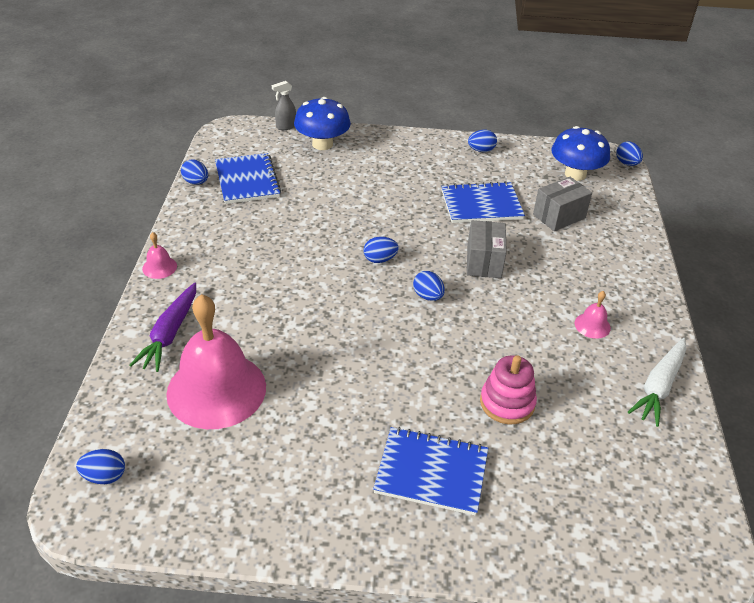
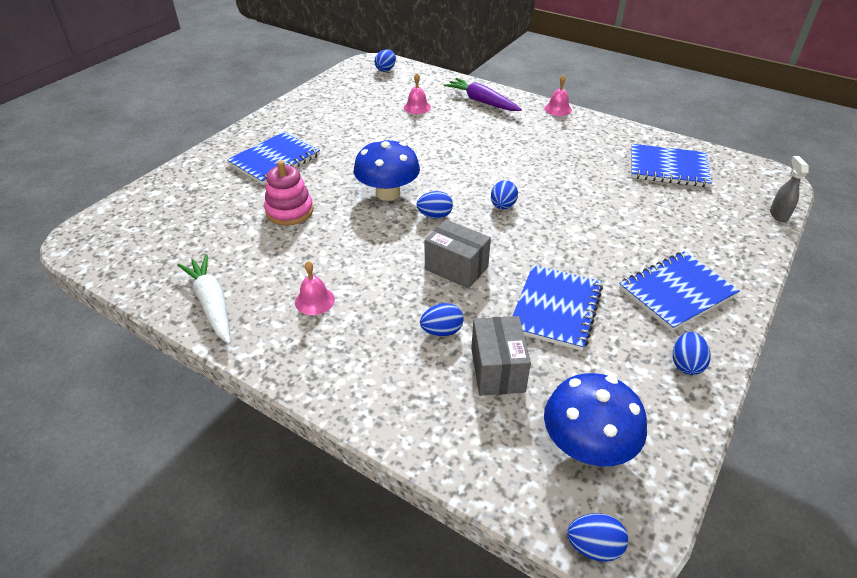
camera: 120 degrees right, 0 degrees up
pink bell [166,294,266,429] -> pink bell [404,73,431,114], size x0.40
blue egg [181,159,208,184] -> blue egg moved to [420,303,464,337]
blue mushroom [294,97,351,150] -> blue mushroom moved to [354,139,420,201]
none -> blue notebook [619,251,740,331]

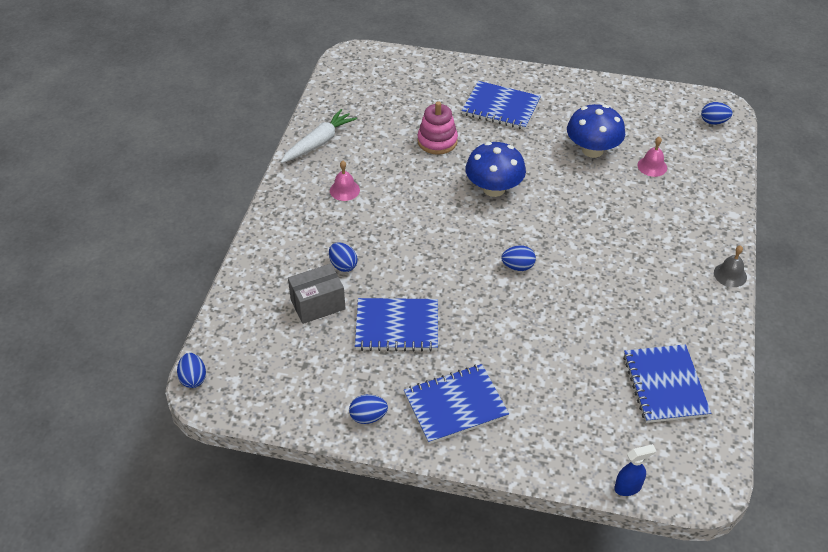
camera: 70 degrees right, 5 degrees up
blue egg [416,191,453,219] -> none
grey box [425,220,491,289] -> none
purple carrot [444,78,522,111] -> none
pink bell [544,74,572,116] -> grey bell [714,245,747,287]
blue mushroom [544,373,647,466] -> blue mushroom moved to [567,104,625,158]
blue notebook [619,251,740,331] -> blue notebook turned 60 degrees counterclockwise [404,364,509,444]
grey spray bottle [770,156,809,222] -> blue spray bottle [614,444,656,496]

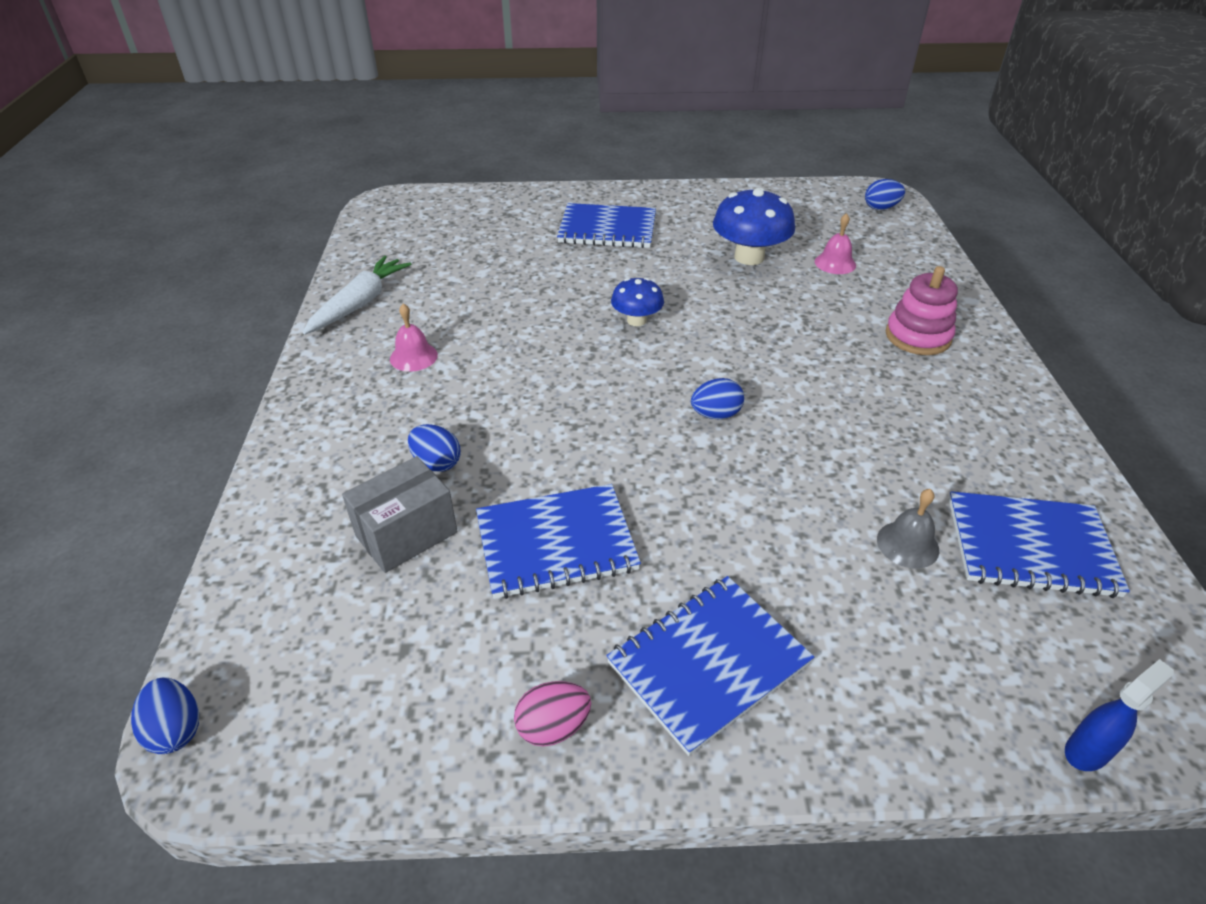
camera: 15 degrees left, 5 degrees down
blue egg [349,395,388,424] -> pink egg [514,681,591,746]
pink stacking toy [417,101,458,155] -> pink stacking toy moved to [886,266,958,355]
blue mushroom [465,142,526,197] -> blue mushroom [611,278,664,326], size x0.59
blue notebook [623,344,711,423] -> blue notebook turned 60 degrees counterclockwise [949,491,1130,598]
grey bell [714,245,747,287] -> grey bell moved to [877,489,939,569]

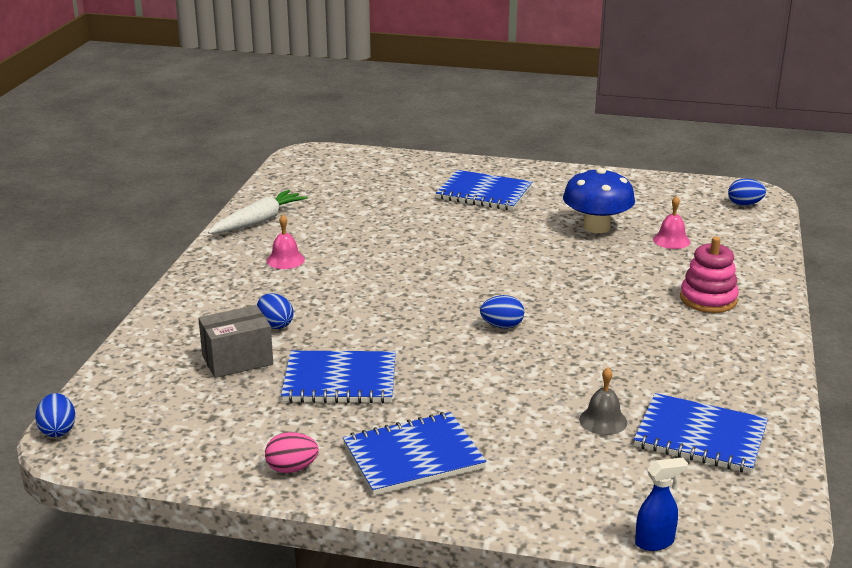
camera: 15 degrees right, 15 degrees down
blue mushroom [611,278,664,326] -> none

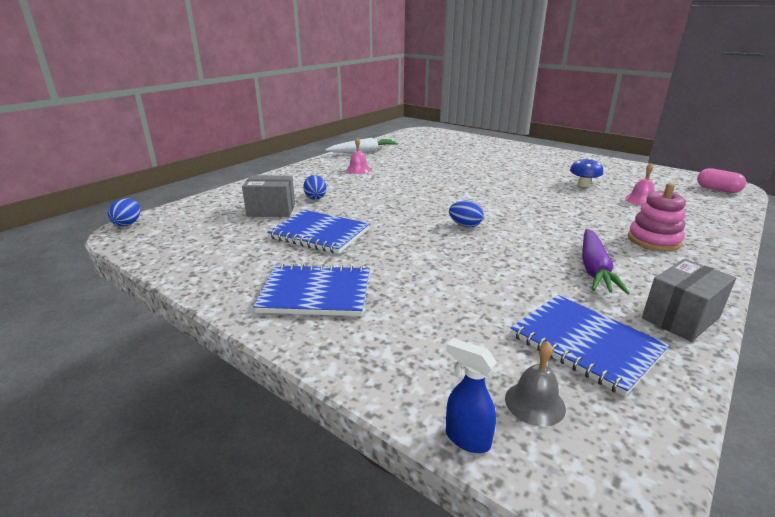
camera: 25 degrees right, 0 degrees up
pink egg [265,432,319,473] -> none
blue notebook [436,170,532,210] -> none
blue mushroom [563,168,635,233] -> blue mushroom [570,157,603,187], size x0.59
grey bell [579,367,627,435] -> grey bell moved to [505,341,566,426]
blue spray bottle [635,458,688,551] -> blue spray bottle turned 150 degrees counterclockwise [446,338,497,453]
blue egg [728,179,766,206] -> pink capsule [697,168,746,193]
none -> purple carrot [582,229,629,294]
none -> grey box [642,259,736,342]

